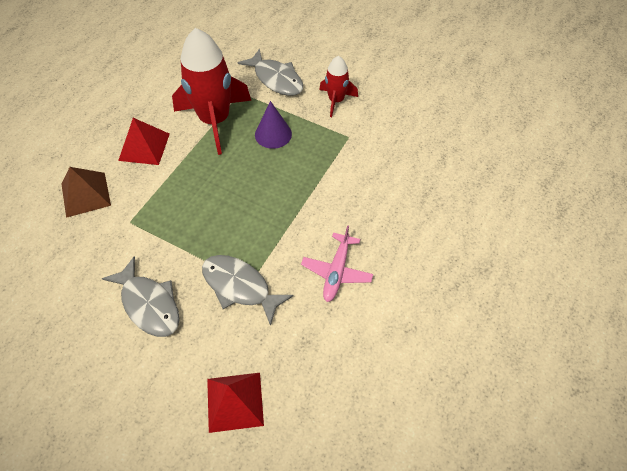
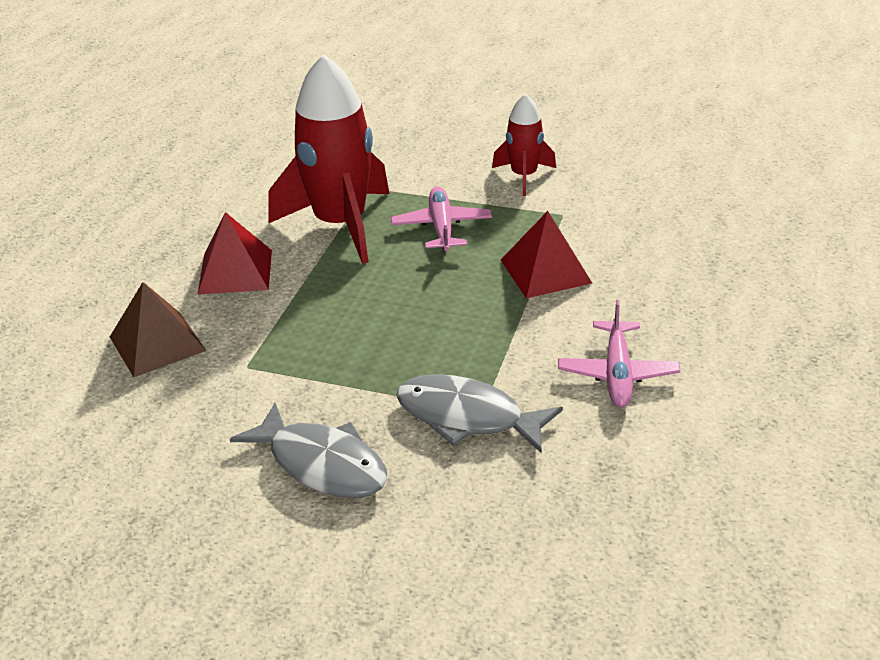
camera: 10 degrees left, 20 degrees down
red pyramid [207,373,264,433] -> red pyramid moved to [501,211,592,298]
grey fish [238,49,303,96] -> none
purple cone [255,101,292,149] -> pink plane [391,186,492,251]

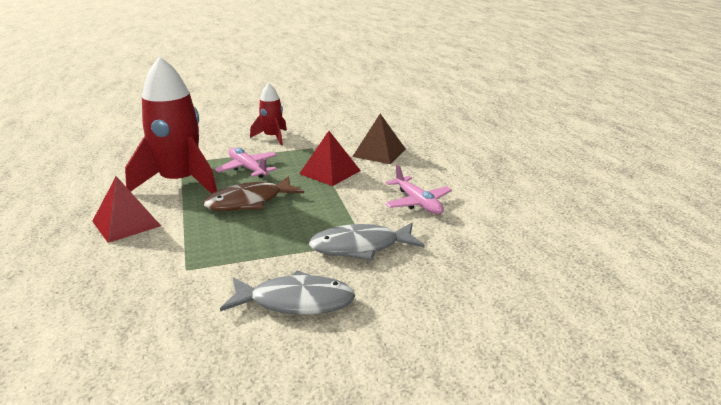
camera: 35 degrees left, 10 degrees down
brown pyramid [110,282,206,377] -> brown pyramid moved to [352,114,406,164]
none -> brown fish [203,176,304,211]

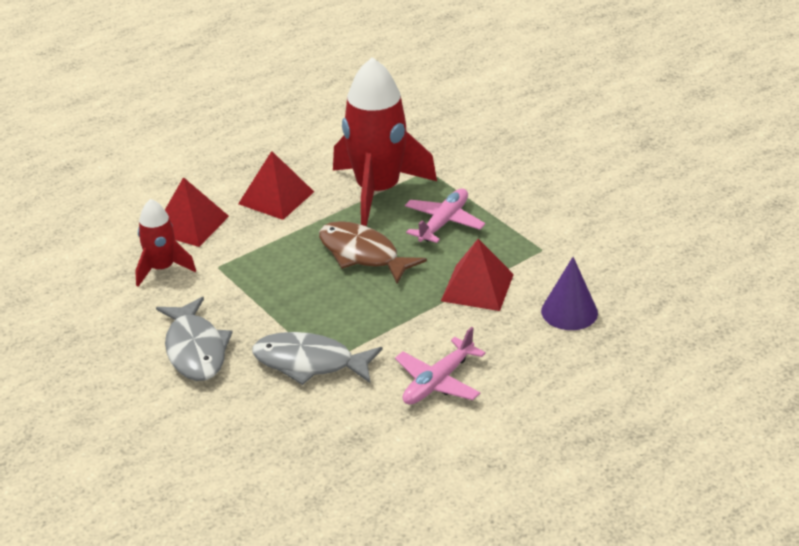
camera: 70 degrees right, 10 degrees up
red rocket [250,83,287,145] -> red rocket moved to [135,199,196,287]
grey fish [309,223,425,261] -> grey fish turned 45 degrees counterclockwise [252,332,383,385]
brown pyramid [352,114,406,164] -> purple cone [541,257,598,330]
none -> red pyramid [165,177,229,247]

